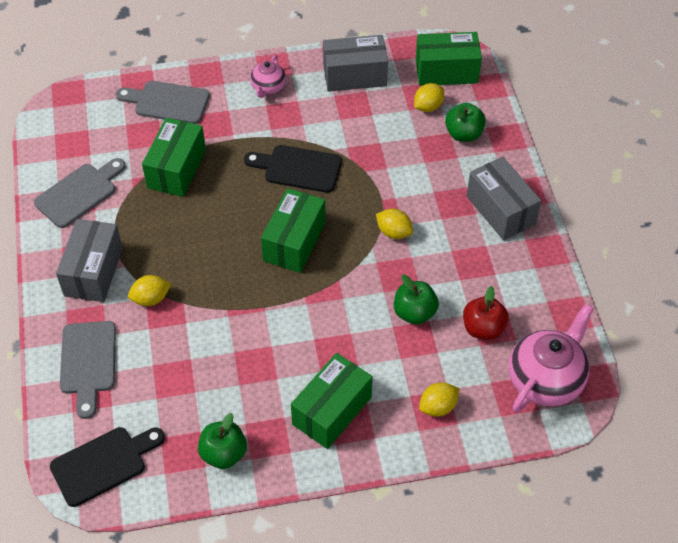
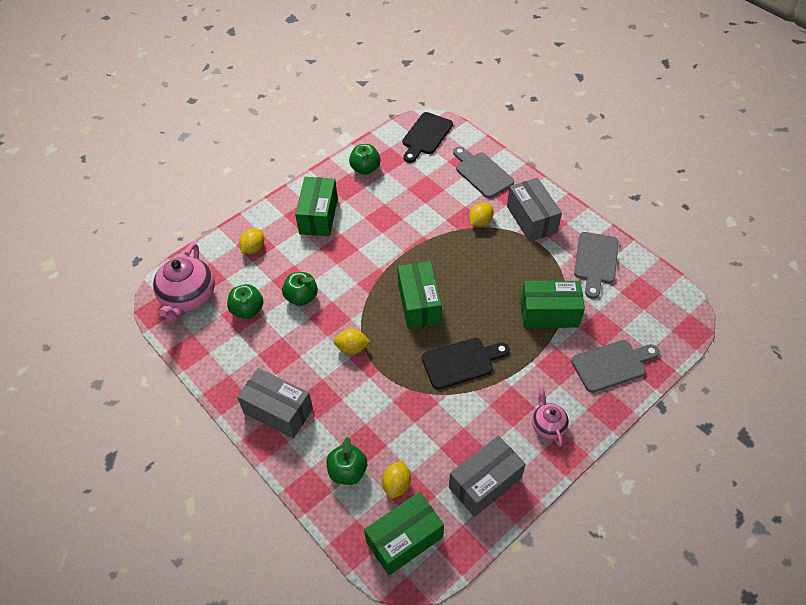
camera: 150 degrees right, 0 degrees up
green box [142,118,206,197] -> green box turned 75 degrees counterclockwise [521,281,585,328]
red apple [463,286,509,340] -> green apple [227,284,263,319]

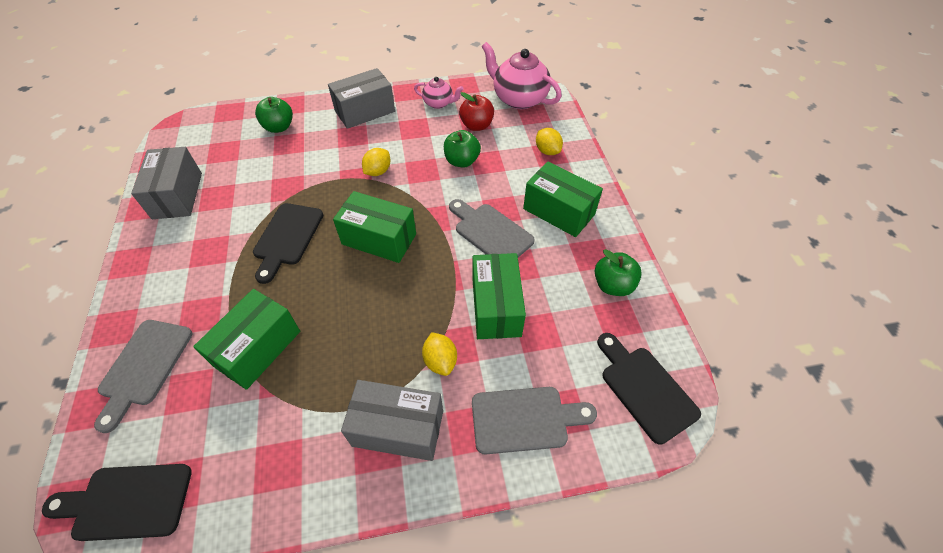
camera: 120 degrees right, 0 degrees up
green apple [227,284,263,319] -> red apple [459,92,494,131]
green box [364,492,444,575] -> green box moved to [473,253,526,339]
yellow lemon [382,460,411,499] -> none
pink teapot [532,387,569,447] -> pink teapot moved to [414,77,463,109]
grey cutting board [574,232,619,299] -> grey cutting board moved to [449,199,535,257]
none -> black cutting board [42,464,192,541]

